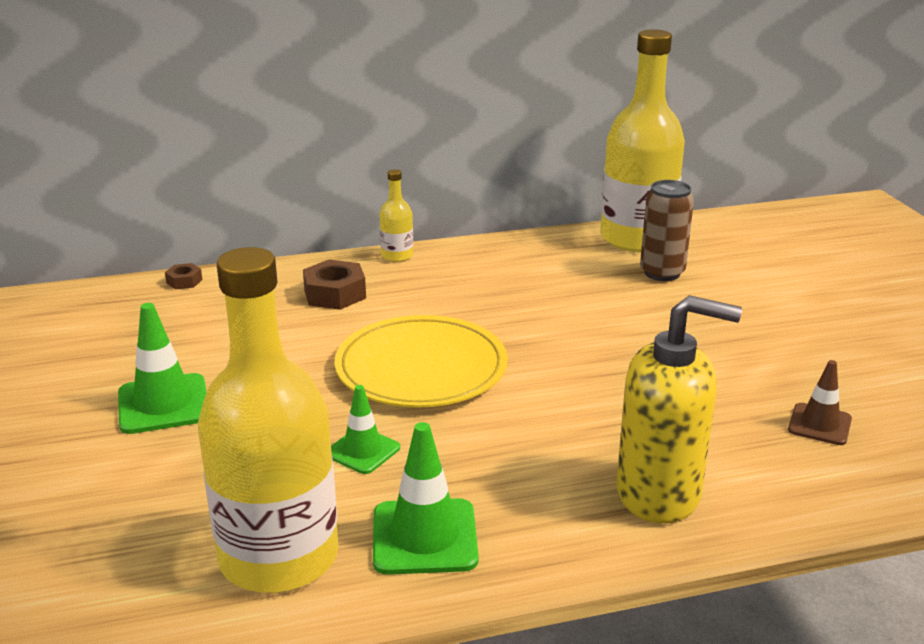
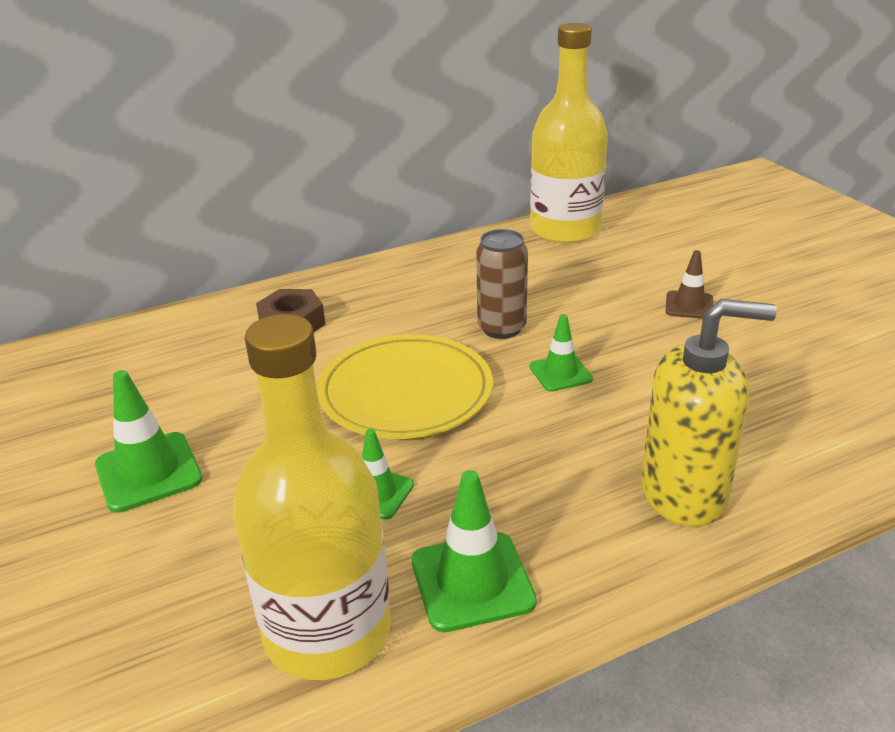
camera: 10 degrees left, 5 degrees up
brown nut [165,263,203,289] -> none
yellow bottle [379,169,413,262] -> none
brown can [640,180,694,281] -> brown can moved to [476,229,528,339]
brown traffic cone [788,360,852,445] -> brown traffic cone moved to [666,250,713,319]
none -> green traffic cone [530,314,593,392]

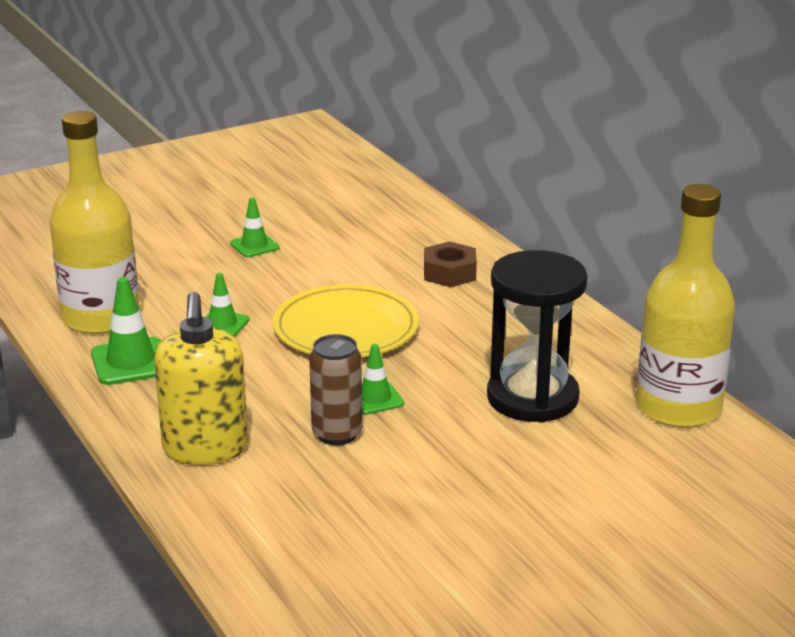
camera: 85 degrees right, 5 degrees down
green traffic cone [95,370,203,513] -> green traffic cone [230,198,279,257], size x0.63
brown can [476,229,528,339] -> brown can moved to [309,334,362,445]
brown traffic cone [666,250,713,319] -> none
none -> black hourglass [487,250,588,423]

